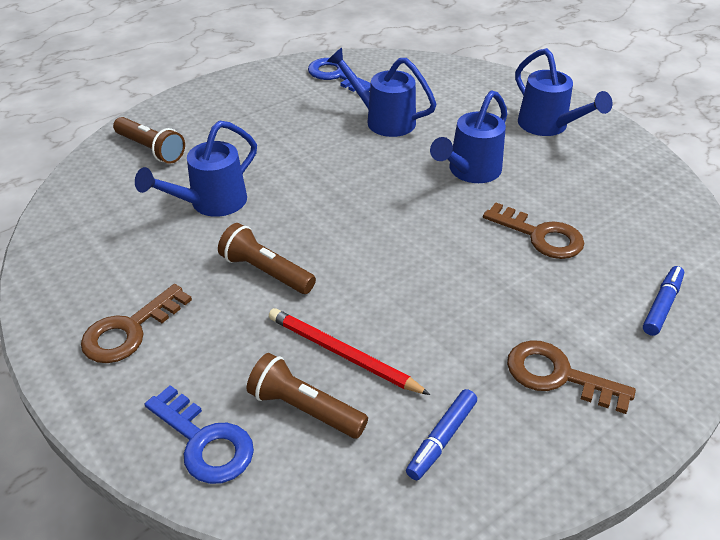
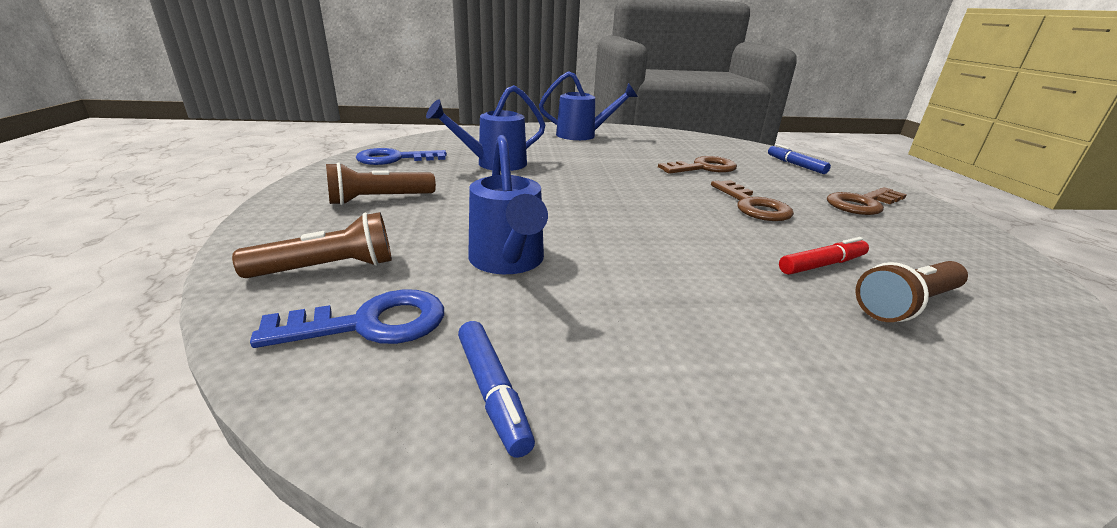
camera: 60 degrees left, 15 degrees down
brown key [81,284,192,363] -> brown key moved to [711,180,794,221]
blue key [145,385,254,484] -> blue key moved to [250,289,444,348]
brown flashlight [218,223,316,294] -> brown flashlight moved to [326,162,436,205]
red pencil [269,308,430,395] -> red marker [779,237,869,275]
blue marker [406,389,477,480] -> blue marker moved to [458,321,535,458]
blue watering can [430,90,507,183] -> none

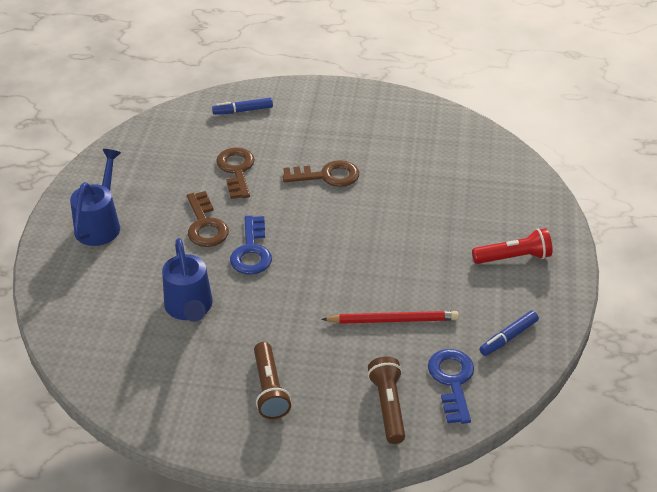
camera: 75 degrees left, 15 degrees up
blue key [356,148,447,165] -> blue key moved to [230,216,272,275]
blue marker [458,321,535,458] -> blue marker turned 150 degrees clockwise [480,311,539,356]
blue watering can [468,135,548,274] -> red pencil [321,311,459,324]
red marker [779,237,869,275] -> none
brown key [827,187,907,215] -> brown key moved to [187,191,229,247]
brown flashlight [855,261,968,322] -> none
none -> red flashlight [472,228,553,264]

